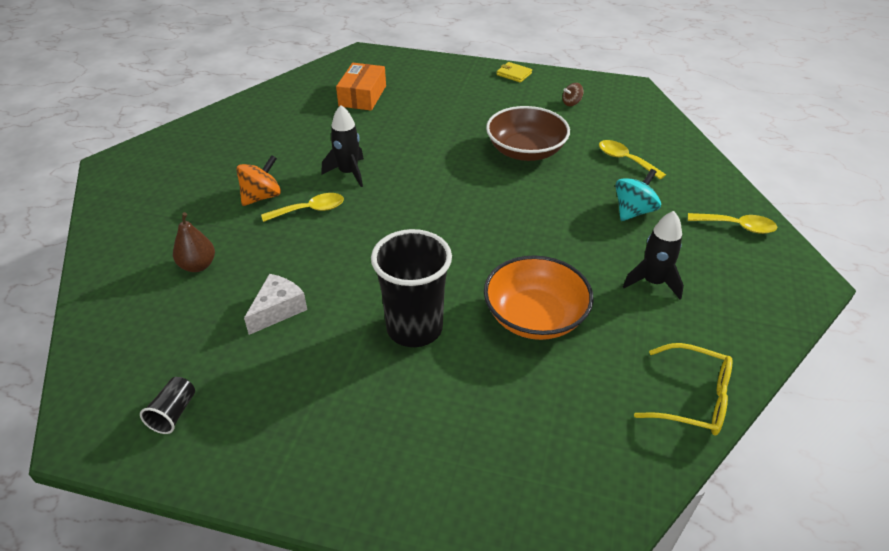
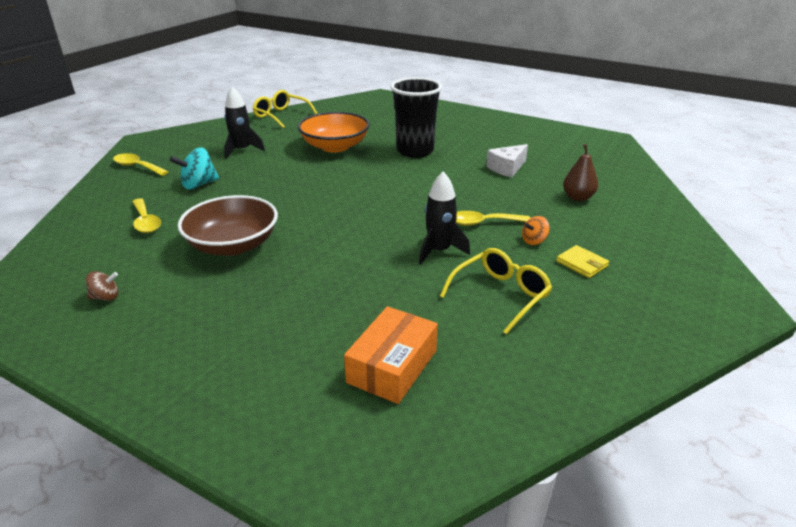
camera: 165 degrees left, 10 degrees down
black cup [140,377,195,434] -> none
orange spinning top [236,155,281,206] -> orange spinning top [522,216,550,245], size x0.59
yellow wallet [497,62,532,83] -> yellow wallet moved to [556,245,609,278]
none -> yellow glasses [440,248,552,335]

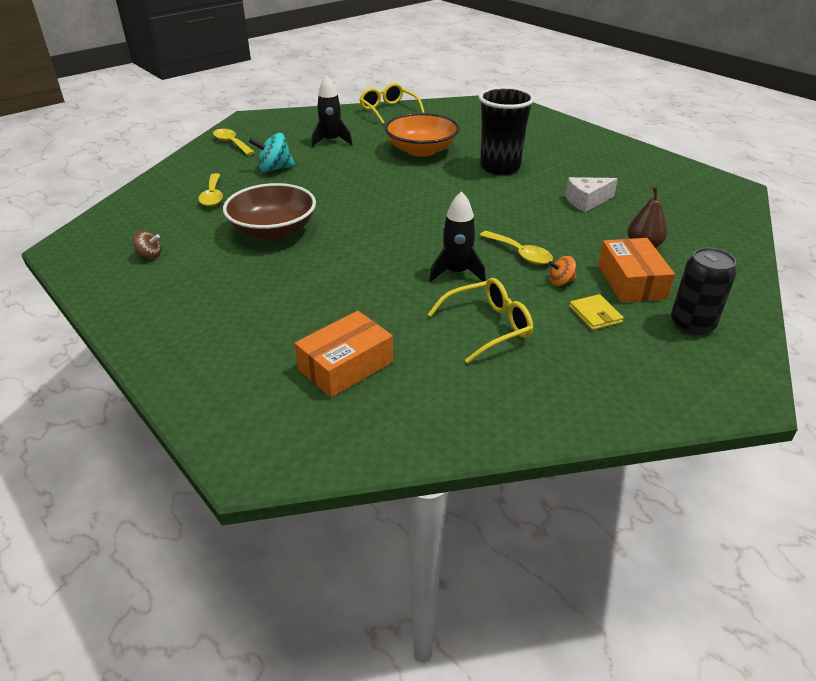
camera: 20 degrees right, 5 degrees up
yellow spoon [456,211,530,226] -> yellow spoon turned 150 degrees counterclockwise [479,231,553,264]
none -> orange box [598,238,675,303]
none -> black can [671,247,737,335]

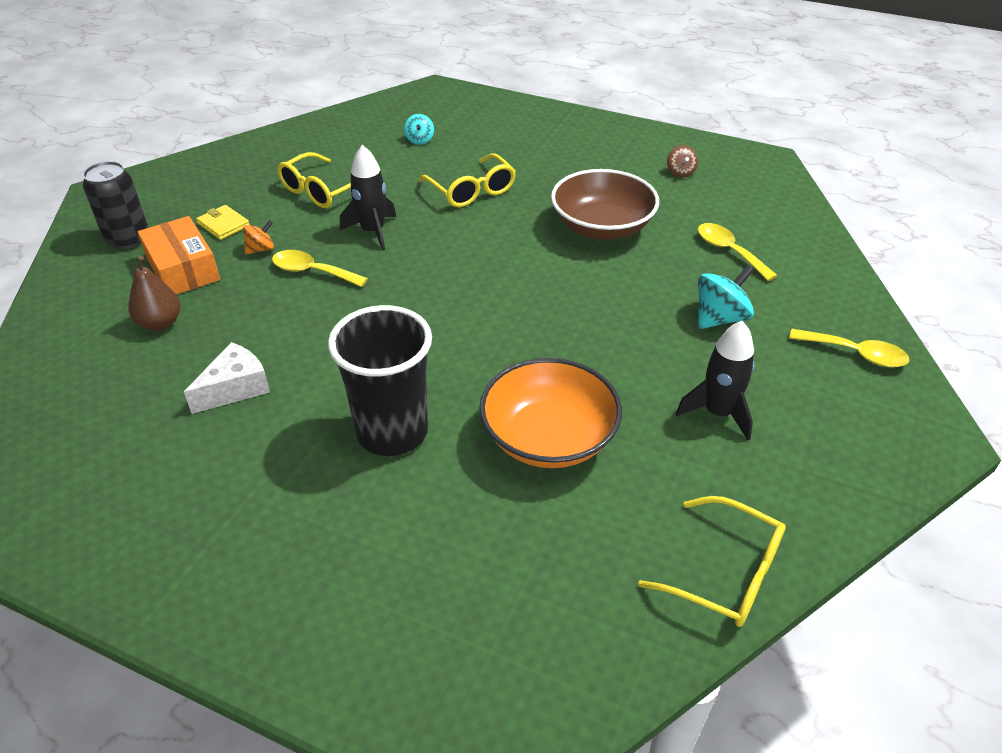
camera: 155 degrees right, 5 degrees up
brown spinning top [133,231,161,259] -> brown spinning top turned 75 degrees counterclockwise [667,145,698,178]
orange box [295,311,393,398] -> turquoise spinning top [404,114,434,145]
none -> yellow glasses [418,153,516,207]

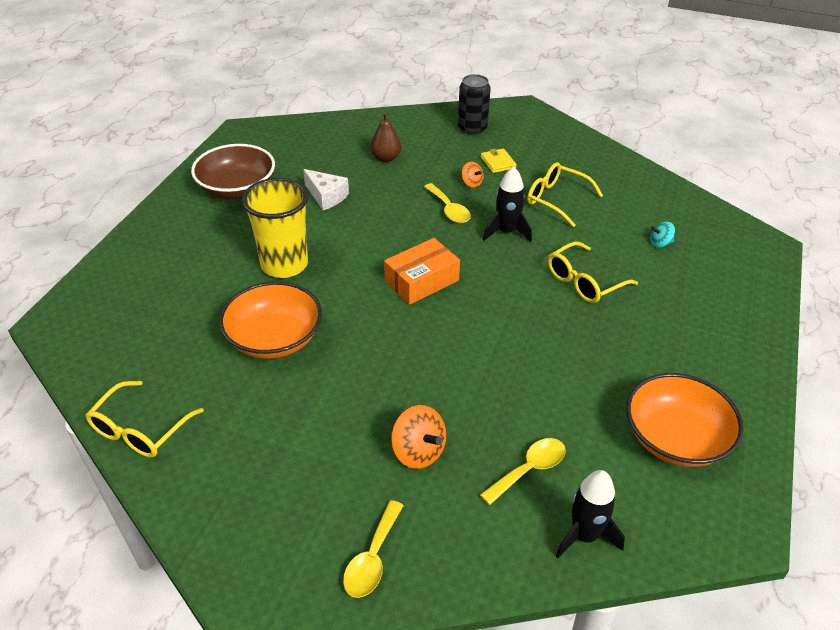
camera: 85 degrees right, 0 degrees up
orange box [138,216,220,295] -> orange box moved to [384,238,460,305]
yellow wallet [196,205,250,240] -> yellow wallet turned 60 degrees counterclockwise [481,148,517,173]
yellow spoon [272,250,368,287] -> yellow spoon turned 135 degrees clockwise [424,183,471,223]
black cup [328,305,432,456] -> yellow cup [242,178,308,278]
brown bowl [551,169,659,240] -> brown bowl moved to [191,144,275,199]
brown spinning top [667,145,698,178] -> orange bowl [626,373,743,467]
black rocket [676,321,754,440] -> black rocket moved to [555,470,625,559]
turquoise spinning top [698,265,754,329] -> orange spinning top [391,405,446,469]

